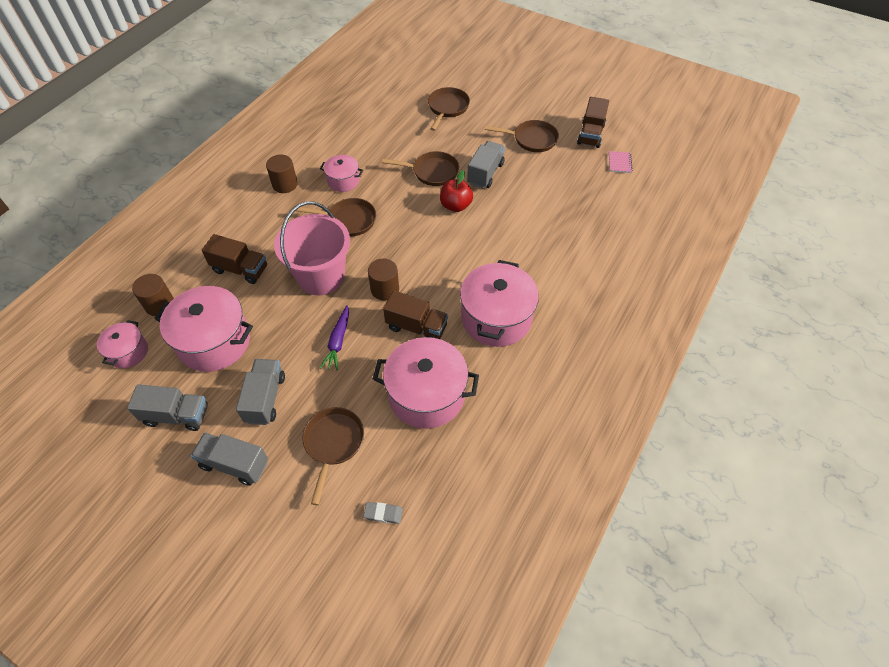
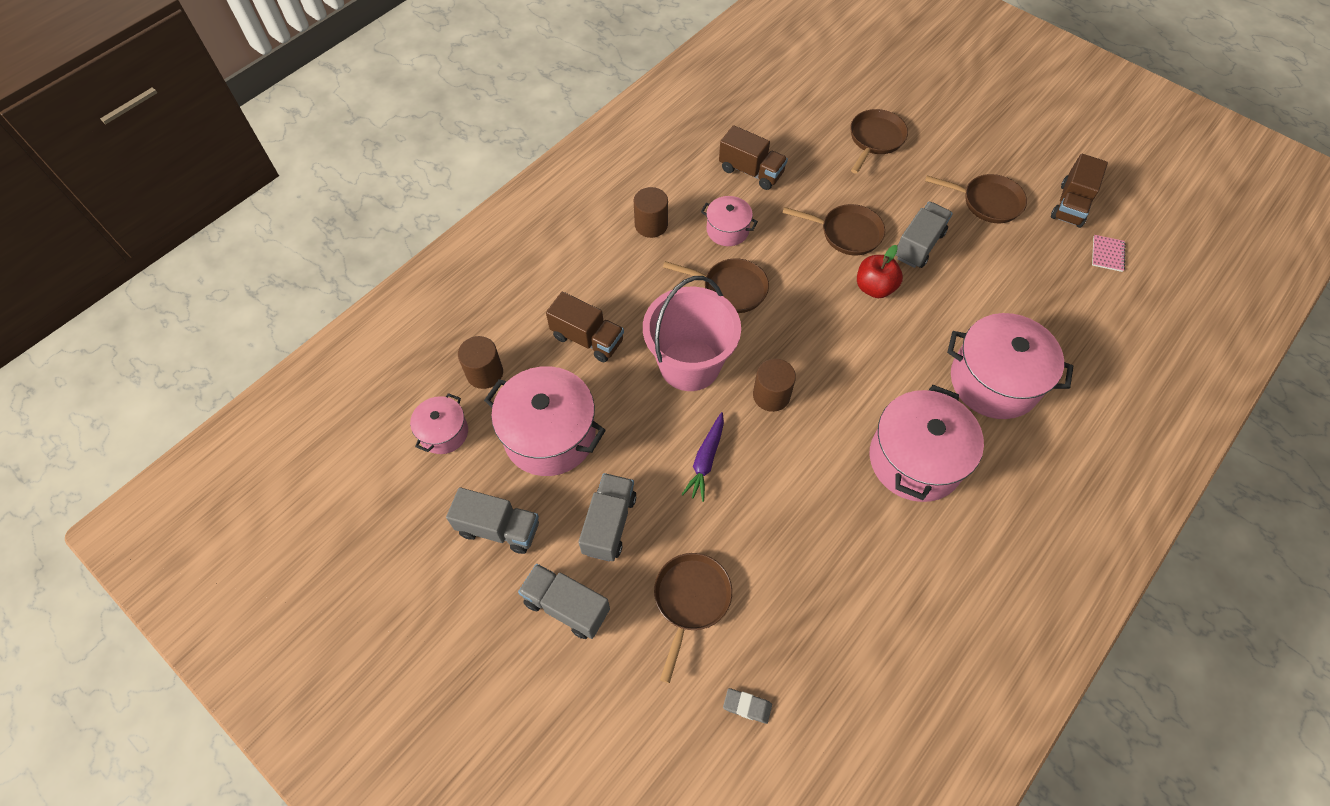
camera: 10 degrees right, 5 degrees up
pink pot [373,337,479,429] -> pink pot moved to [947,313,1073,419]
brown truck [383,290,448,339] -> brown truck moved to [719,125,788,190]

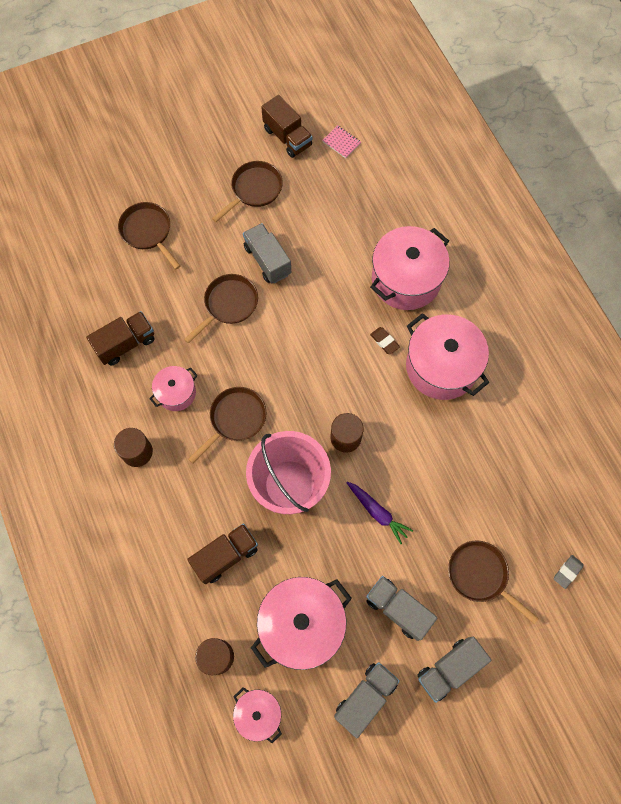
camera: 65 degrees left, 10 degrees up
red apple [857,245,903,298] -> none
none -> brown eraser [370,327,400,355]

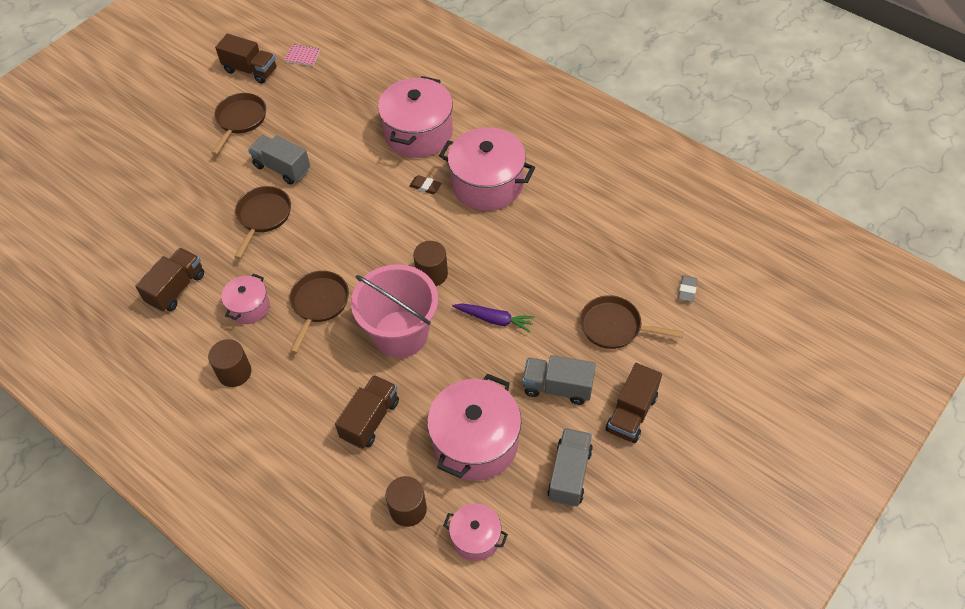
camera: 25 degrees left, 15 degrees down
brown pan [118,202,180,269] -> none
grey truck [418,637,491,703] -> brown truck [606,363,662,443]

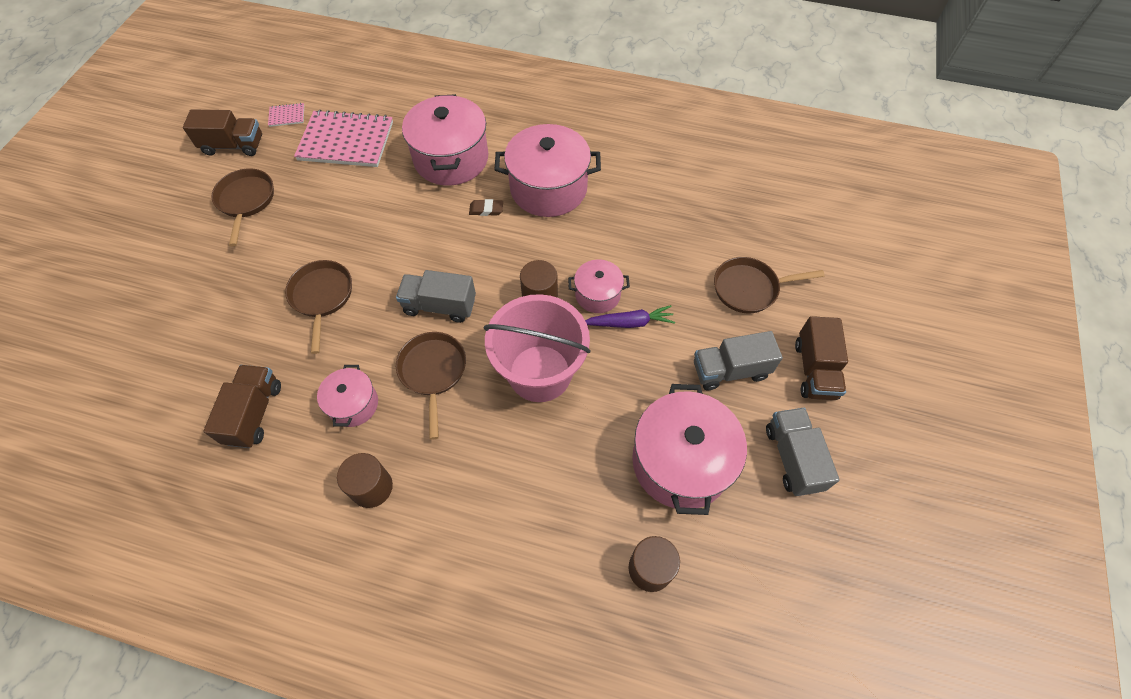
camera: 25 degrees left, 5 degrees up
grey truck [248,135,310,185] -> grey truck moved to [396,270,476,323]
brown truck [335,375,399,449] -> none
pink pot [443,503,508,561] -> pink pot moved to [568,259,630,313]
grey eraser [678,275,698,302] -> none
none -> pink notebook [294,110,393,167]

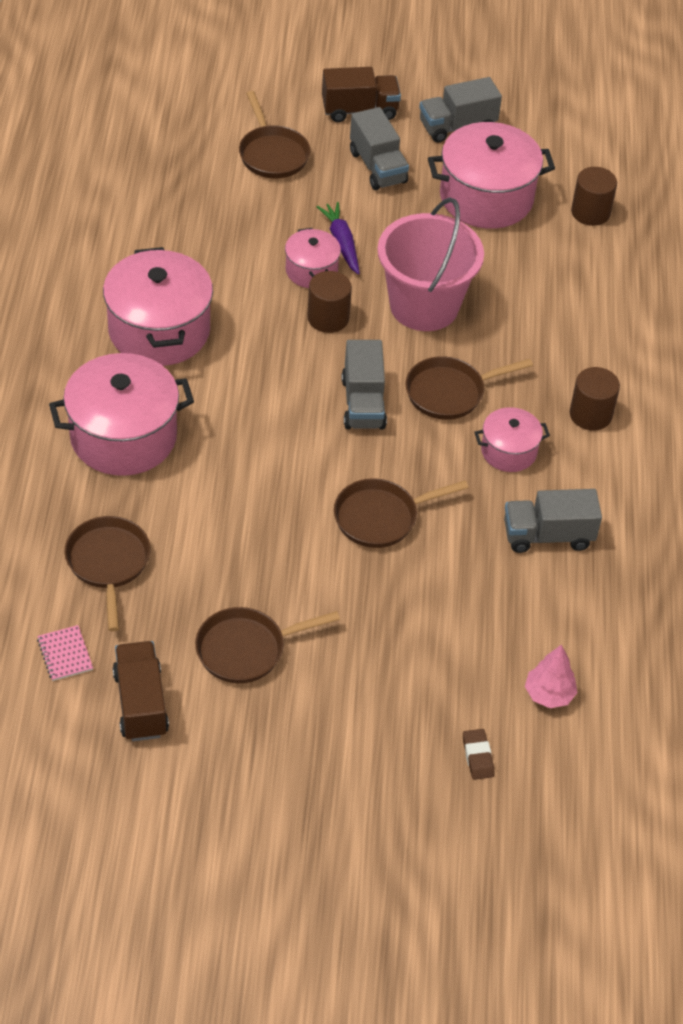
camera: 105 degrees left, 10 degrees down
brown truck [203,365,281,448] -> grey truck [504,489,602,553]
pink notebook [294,110,393,167] -> brown pan [65,516,150,631]
brown eraser [469,199,503,216] -> brown eraser moved to [463,729,495,780]
none -> pink tree [525,644,577,708]

